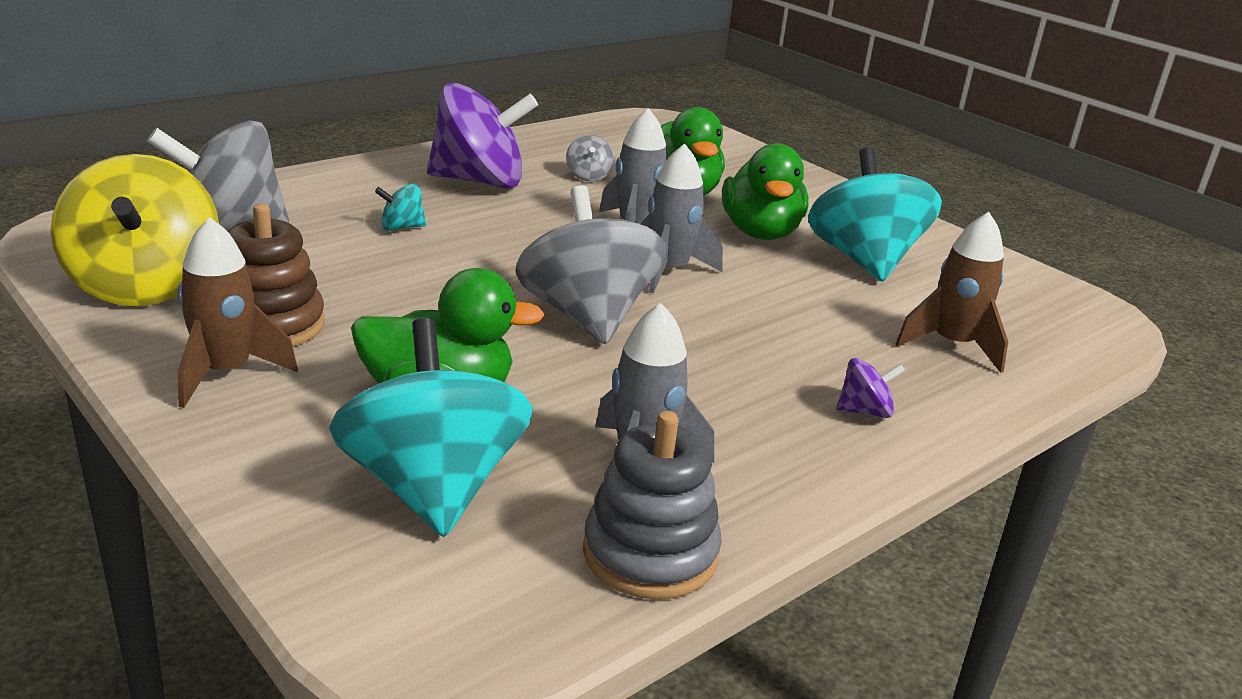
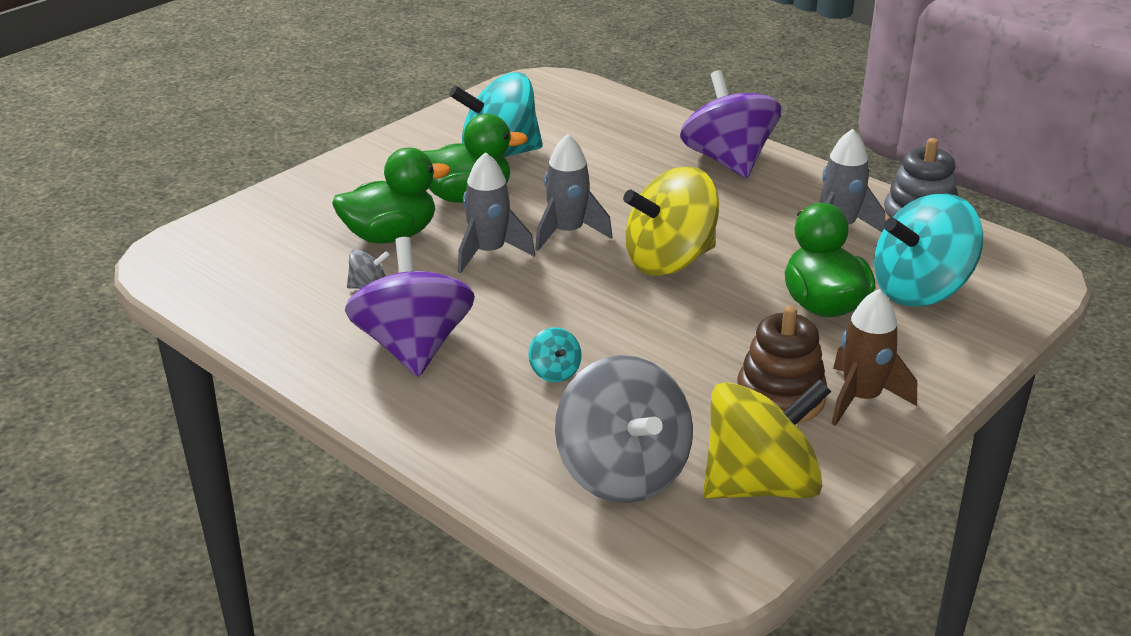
camera: 95 degrees left, 5 degrees up
grey spinning top [515,185,666,344] -> yellow spinning top [623,166,719,276]
purple spinning top [837,358,905,418] -> purple spinning top [680,70,781,178], size x2.38
brown rocket [896,212,1008,373] -> none

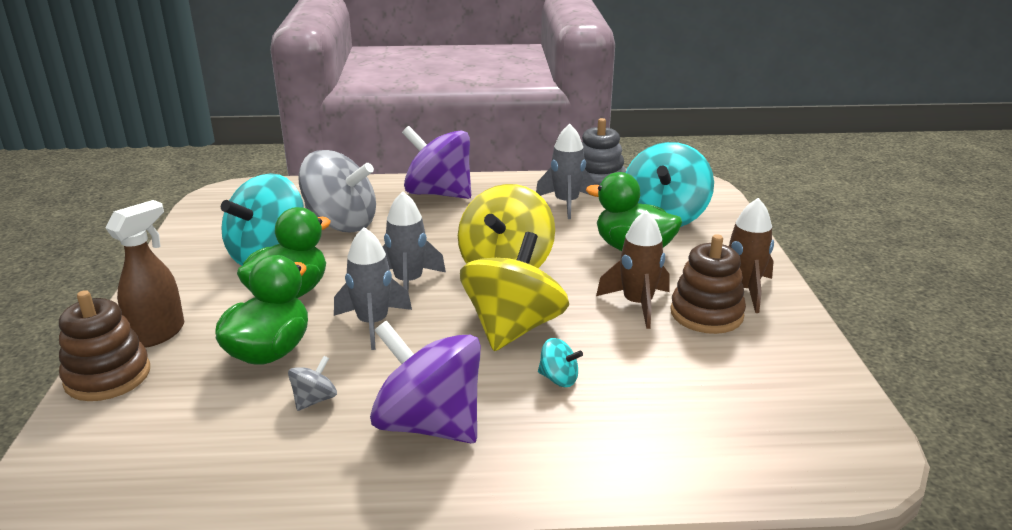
camera: 45 degrees left, 5 degrees down
grey spinning top [555,355,693,503] -> grey spinning top moved to [298,150,376,232]
yellow spinning top [703,379,832,499] -> yellow spinning top moved to [460,232,569,351]
none -> brown stacking toy [59,290,150,401]
none -> brown spray bottle [106,200,184,348]
none -> brown rocket [596,210,670,329]

